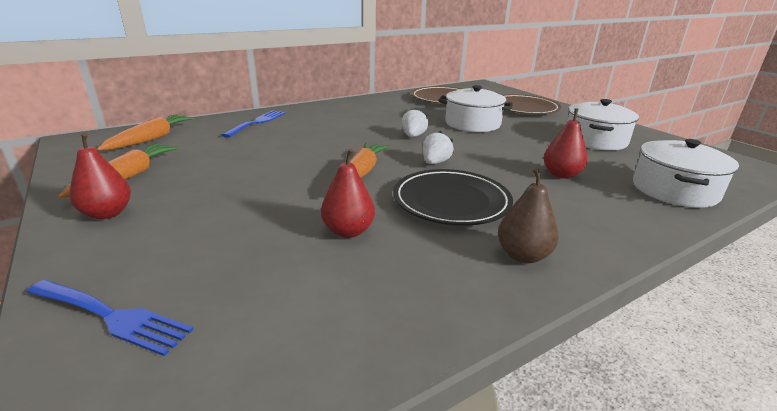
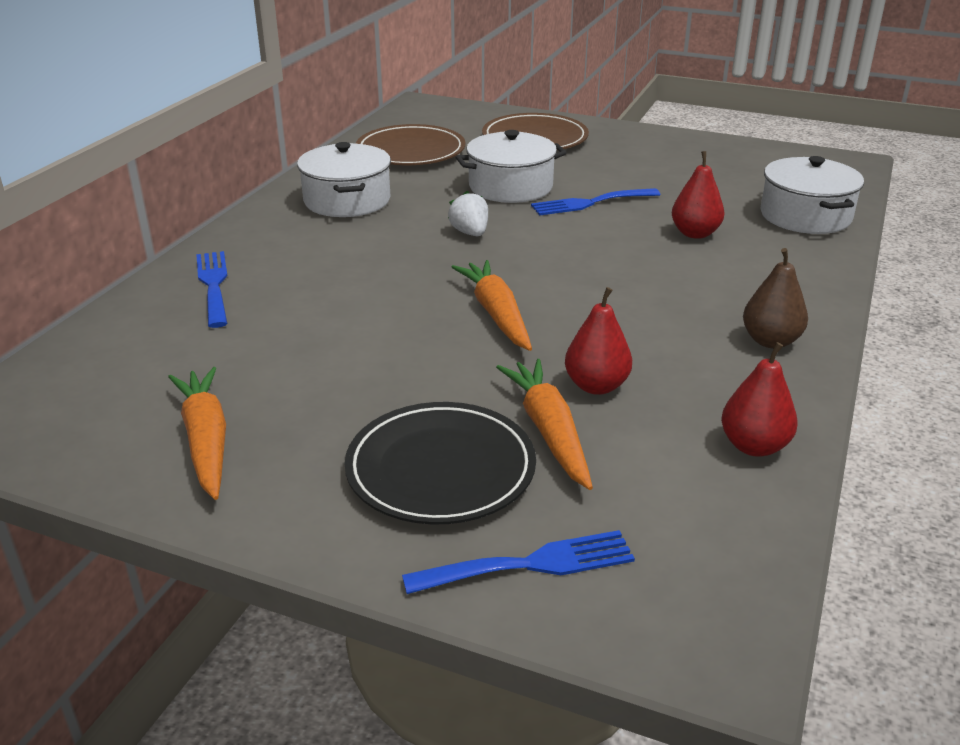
camera: 35 degrees left, 5 degrees up
red pear [70,133,131,219] -> red pear moved to [721,342,798,457]
orange carrot [97,115,195,151] -> orange carrot moved to [496,359,593,490]
black plate [393,169,513,226] -> black plate moved to [344,402,536,525]
white strawberry [423,131,453,164] -> none
white pot [567,99,639,150] -> white pot moved to [297,142,391,217]
none -> blue fork [531,188,660,216]

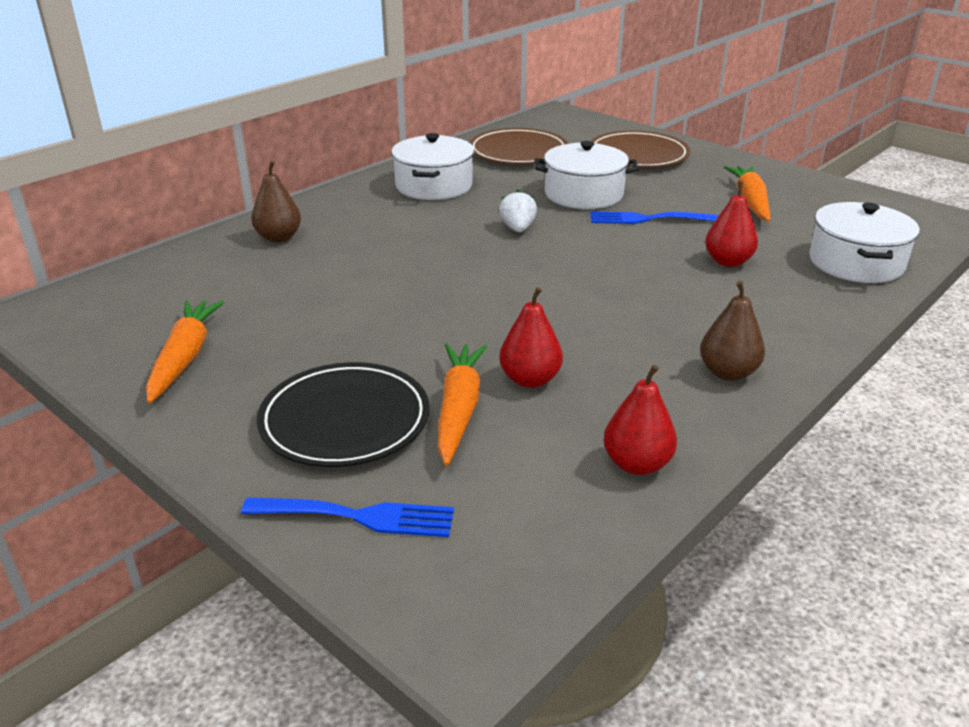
camera: 20 degrees right, 0 degrees up
blue fork [196,251,227,328] -> brown pear [251,161,301,242]
orange carrot [452,260,532,351] -> orange carrot moved to [724,166,770,221]

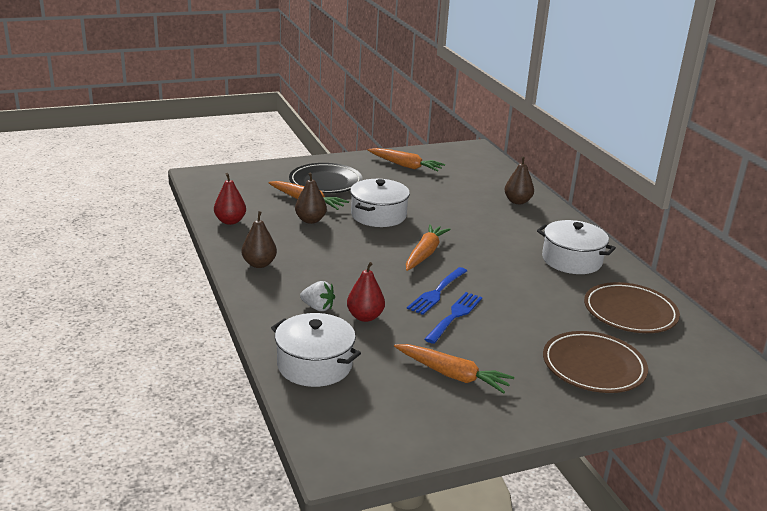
camera: 115 degrees right, 5 degrees down
blue fork [241,497,454,537] -> blue fork moved to [407,267,467,315]
white strawberry [499,190,537,232] -> white strawberry moved to [300,281,335,311]
red pear [499,287,563,388] -> brown pear [295,172,327,224]
white pot [534,141,639,209] -> white pot moved to [350,179,410,227]
none -> orange carrot [406,224,451,271]

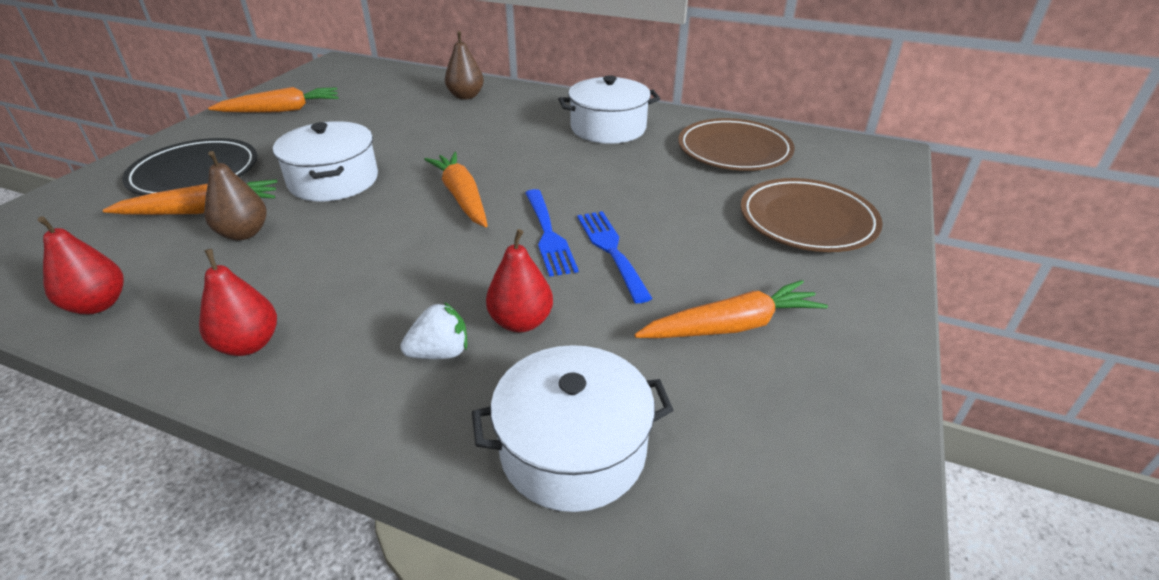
camera: 45 degrees left, 10 degrees up
brown pear [242,211,277,268] -> red pear [199,249,277,356]

